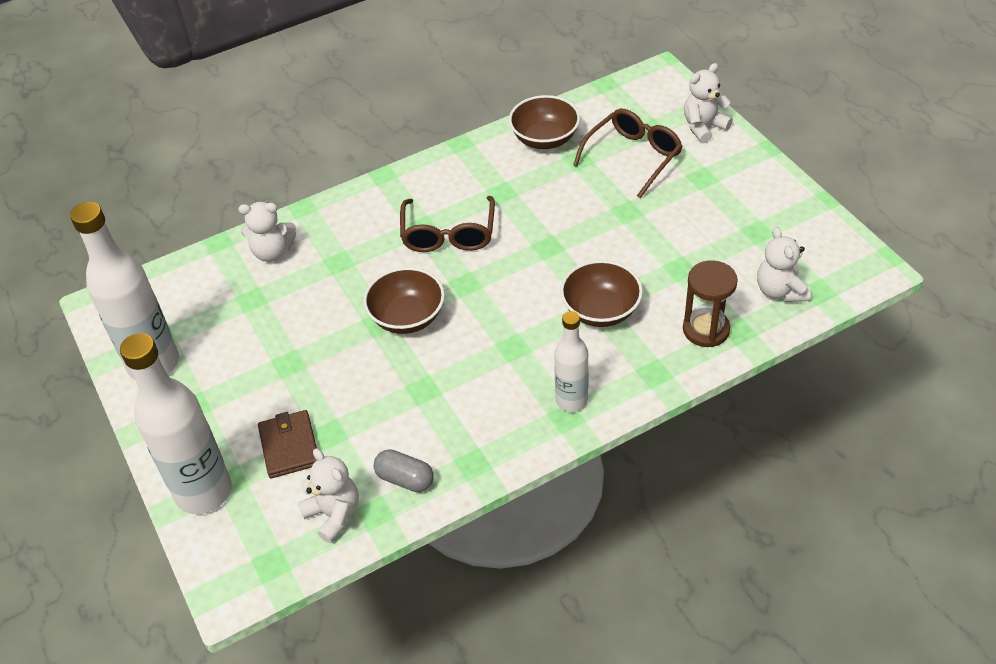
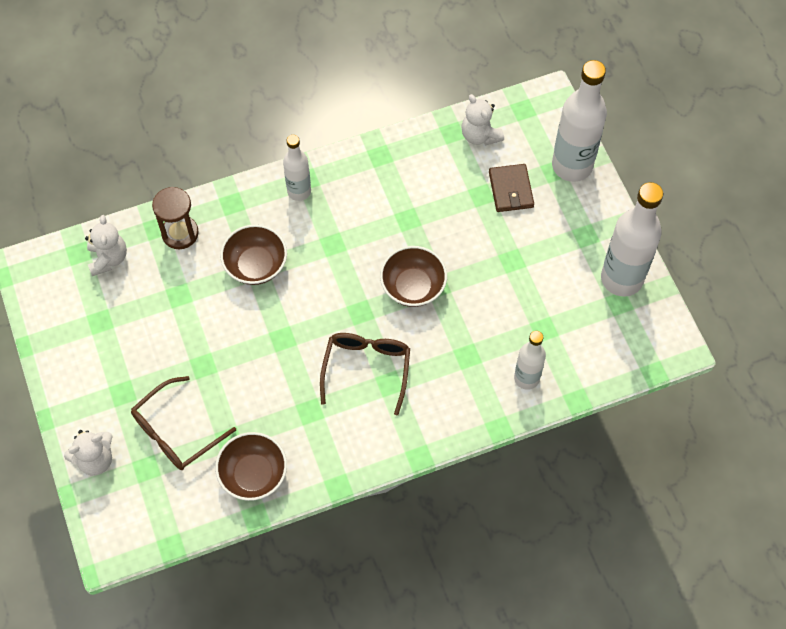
camera: 175 degrees left, 15 degrees up
white teddy bear [238,202,296,262] -> white bottle [514,331,546,390]
grey capsule [374,449,434,492] -> none

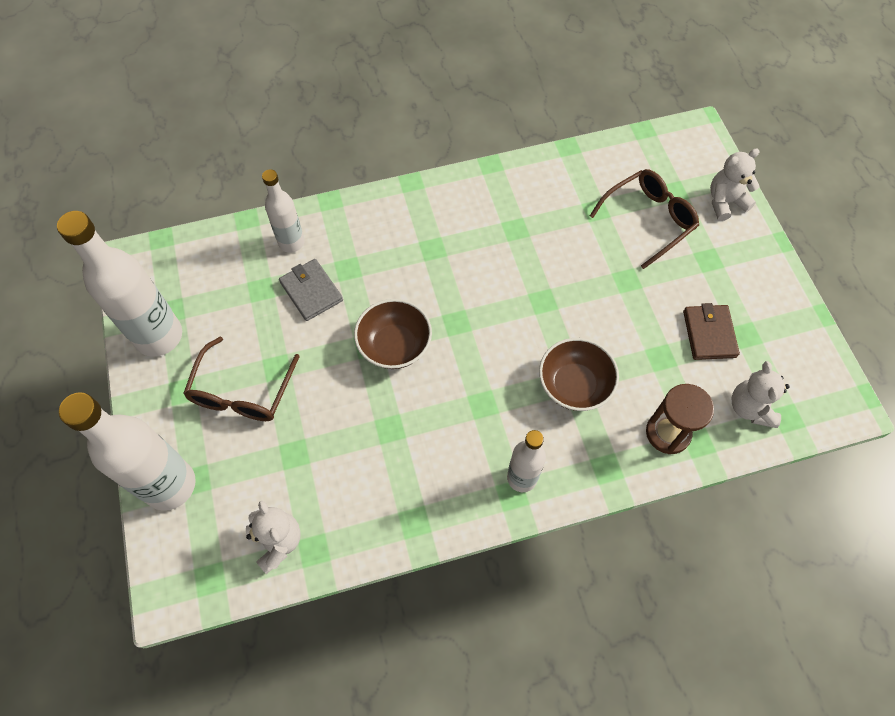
camera: 175 degrees left, 0 degrees up
brown bowl [215,432,287,501] -> none
brown glasses [320,333,410,415] -> brown glasses moved to [183,337,300,421]
brown wallet [489,164,534,212] -> brown wallet moved to [683,303,740,360]
none -> grey wallet [279,259,343,321]

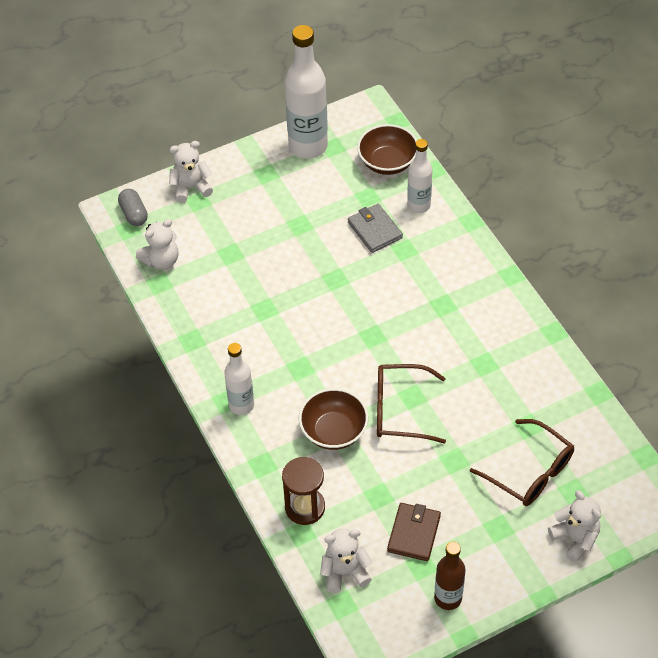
camera: 80 degrees right, 10 degrees down
white bottle [59,392,196,511] -> white teddy bear [169,141,213,203]
brown glasses [183,337,300,421] -> brown glasses moved to [377,364,446,444]
grey wallet [279,259,343,321] -> grey wallet turned 75 degrees counterclockwise [348,204,403,253]
brown bowl [354,299,432,369] -> brown bowl moved to [357,124,417,175]
brown wallet [683,303,740,360] -> brown wallet turned 60 degrees counterclockwise [387,503,441,561]
none -> grey capsule [118,189,148,226]
none -> brown bottle [434,542,466,610]

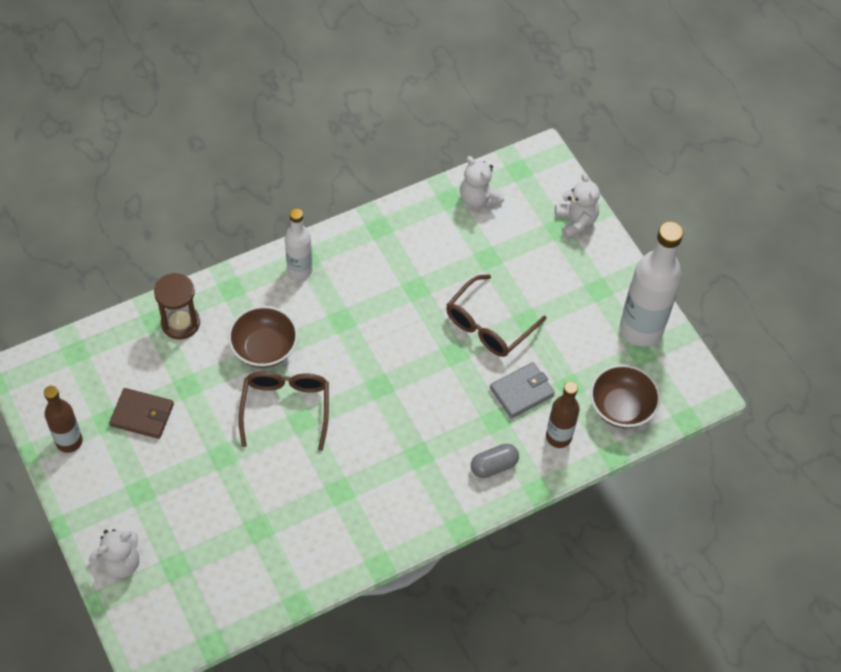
camera: 85 degrees right, 5 degrees up
grey capsule [118,189,148,226] -> grey capsule moved to [471,444,519,478]
white teddy bear [320,529,373,593] -> none
white bottle [407,139,432,213] -> brown bottle [546,382,580,448]
brown glasses [470,419,574,506] -> brown glasses moved to [446,274,547,357]

